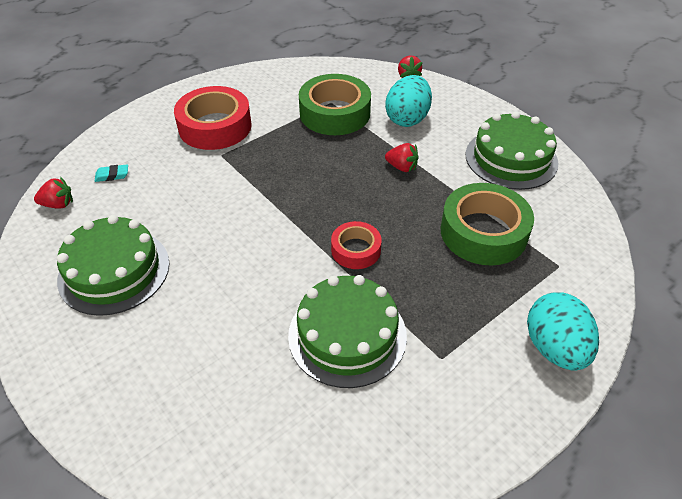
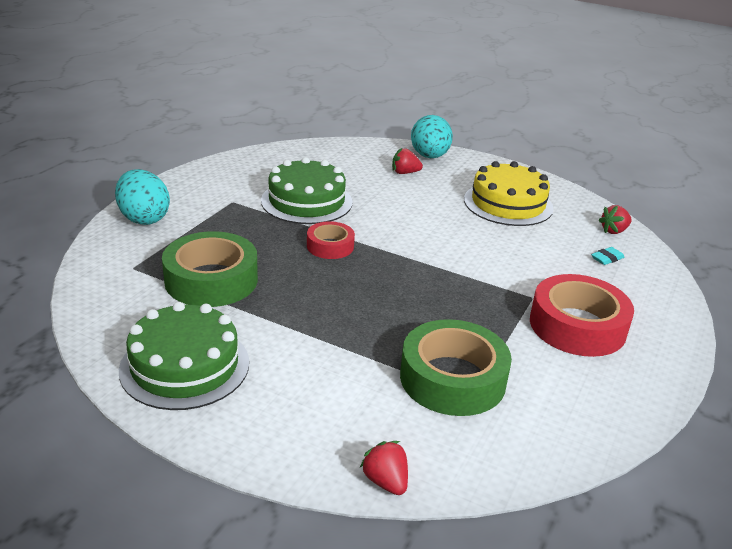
camera: 155 degrees right, 15 degrees down
green cake [57,215,170,316] -> yellow cake [464,161,553,226]
turquoise egg [385,75,432,127] -> turquoise egg moved to [411,115,453,158]
red strawberry [385,143,419,172] -> red strawberry moved to [392,148,423,174]

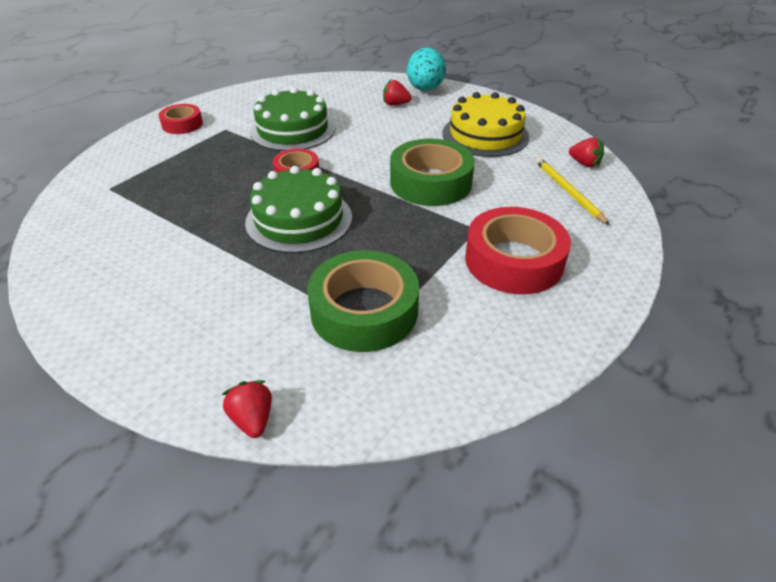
camera: 10 degrees right, 10 degrees up
turquoise egg [115,169,170,225] -> none
green cake [119,302,249,410] -> green cake moved to [245,166,352,253]
green tape [162,231,258,307] -> green tape moved to [390,139,475,206]
turquoise eraser [591,247,625,265] -> yellow pencil [536,158,609,225]
red strawberry [598,205,632,234] -> red strawberry turned 120 degrees counterclockwise [569,137,604,167]
none -> red tape [159,104,203,134]

